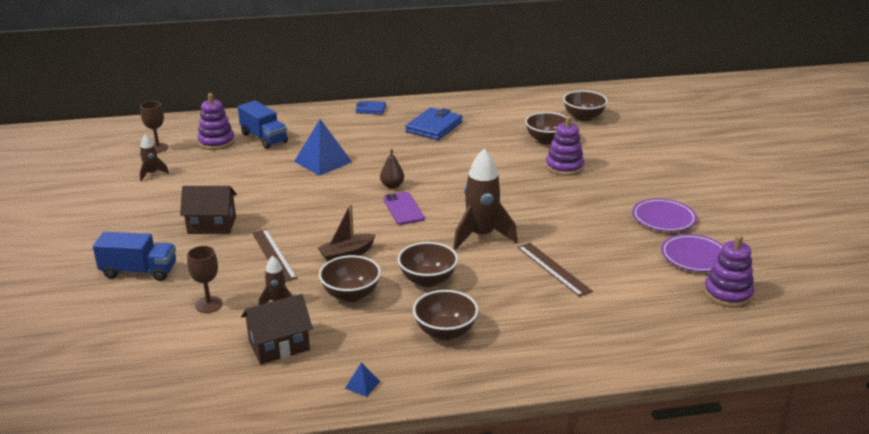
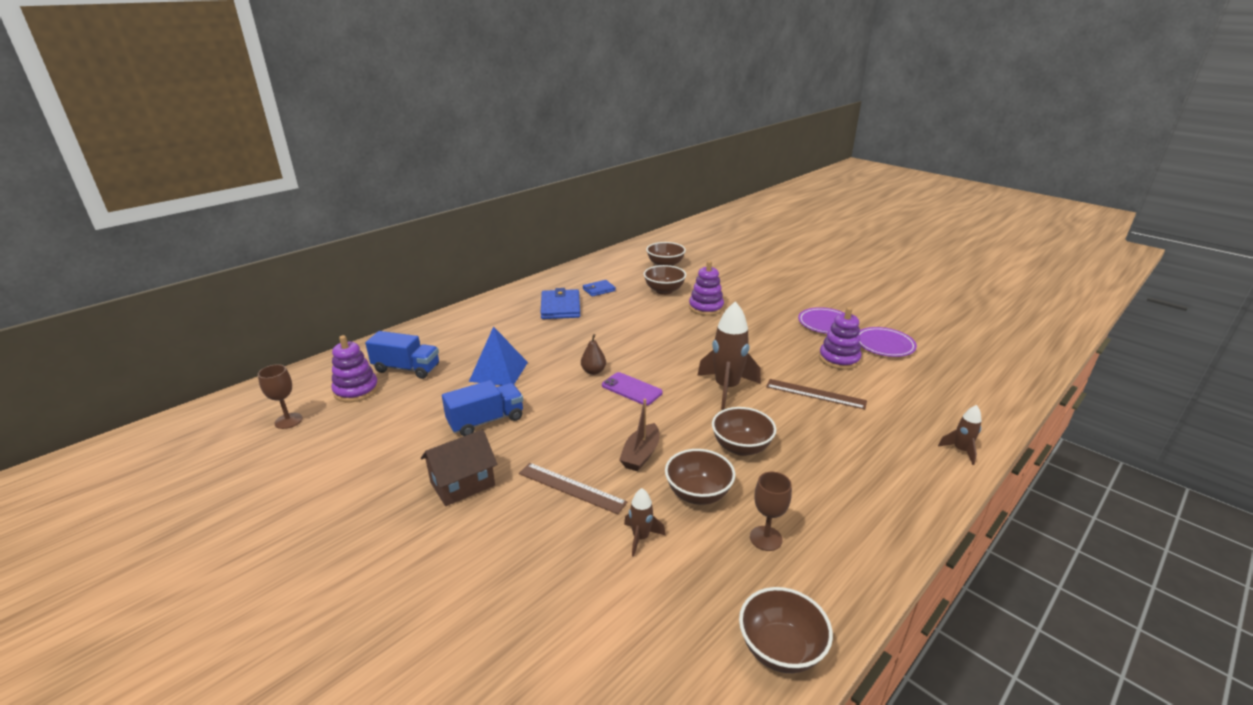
camera: 35 degrees left, 0 degrees up
blue truck [93,232,176,281] -> blue truck moved to [442,380,523,436]
brown rocket [140,134,169,181] -> brown rocket moved to [938,405,982,465]
brown goblet [187,246,223,313] -> brown goblet moved to [750,472,792,551]
brown house [241,294,313,364] -> none
blue pyramid [345,362,380,397] -> none
blue wallet [356,101,386,114] -> blue wallet moved to [583,280,616,297]
brown bowl [413,290,478,340] -> brown bowl moved to [739,587,833,673]
purple stacking toy [704,234,754,308] -> purple stacking toy moved to [819,307,861,370]

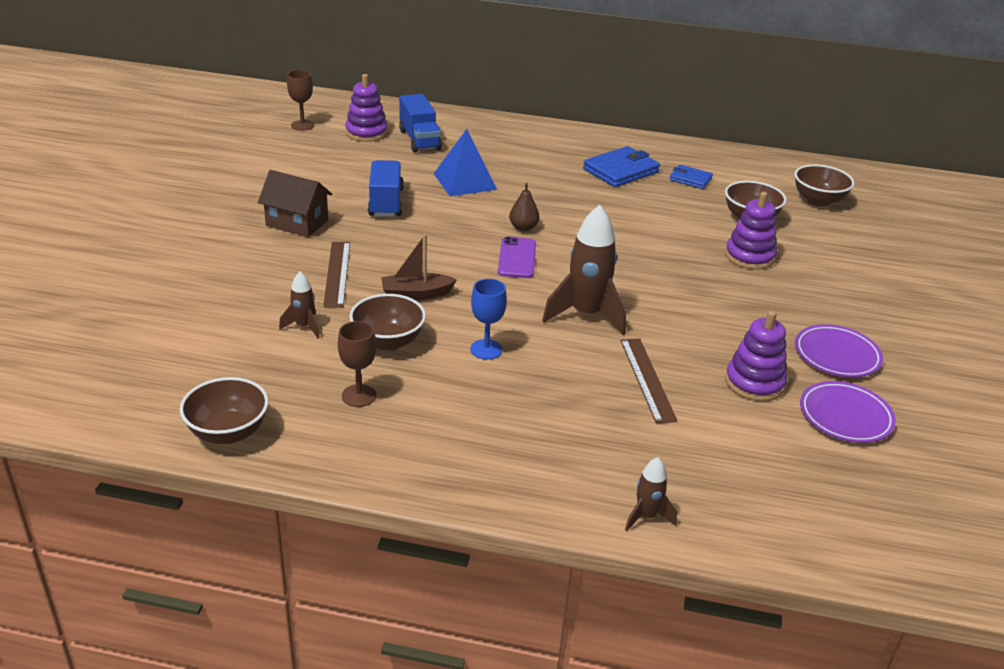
camera: 55 degrees right, 5 degrees up
blue truck [442,380,523,436] -> blue truck turned 120 degrees counterclockwise [368,160,404,217]
brown bowl [712,407,776,456] -> blue goblet [470,279,507,360]

